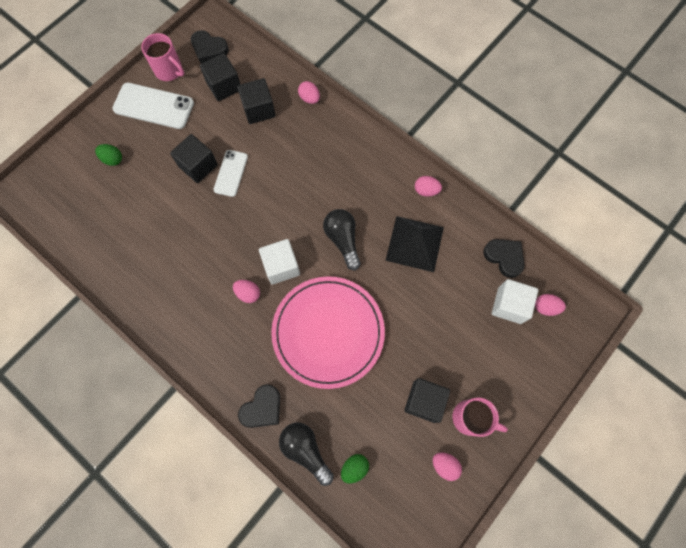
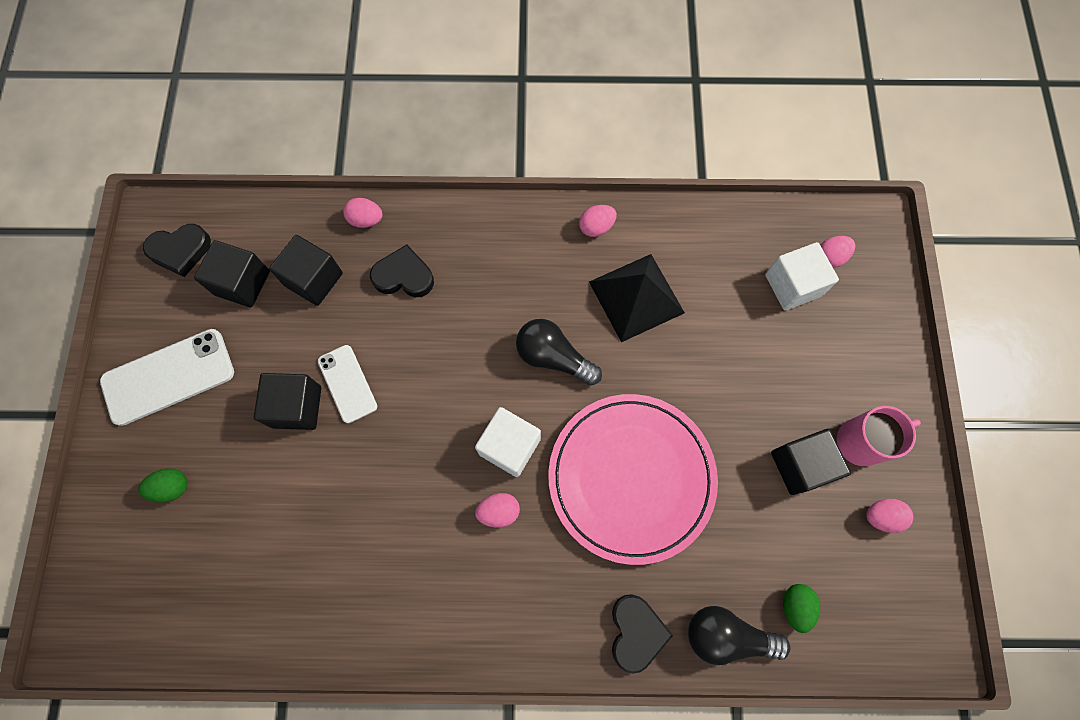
camera: 40 degrees left, 0 degrees up
pink mug [141,33,184,81] -> none
black heart [483,239,524,278] -> black heart moved to [370,245,434,297]

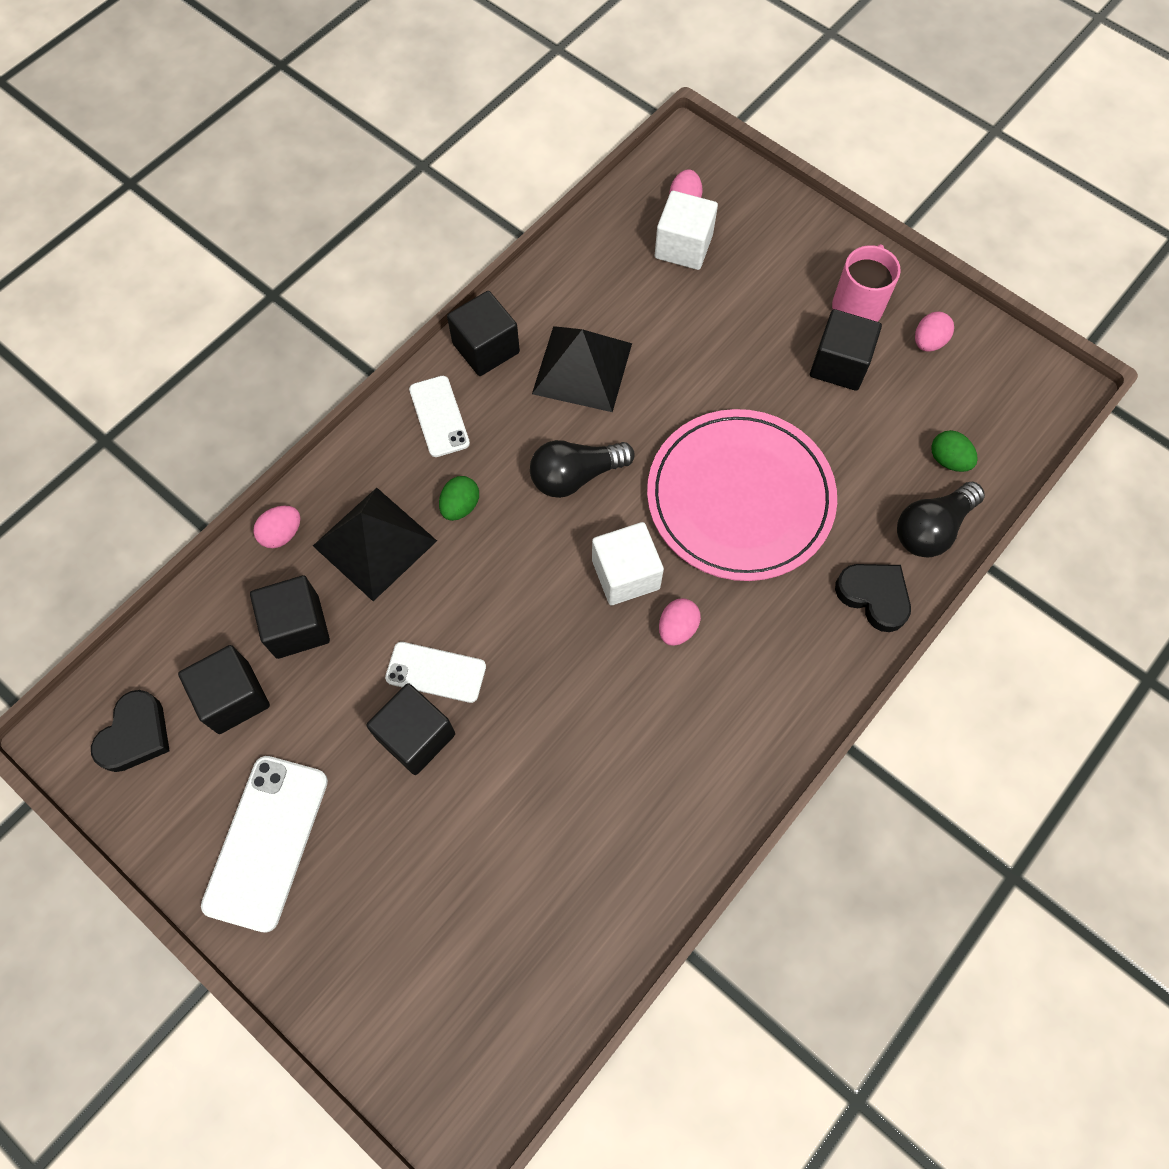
camera: 50 degrees left, 5 degrees down
green egg [138,468,188,503] -> green egg moved to [439,476,479,521]
black heart [370,245,434,297] -> black pyramid [313,488,437,601]
pink egg [579,205,617,237] -> black cube [447,291,520,376]
none -> white phone [409,376,470,457]

